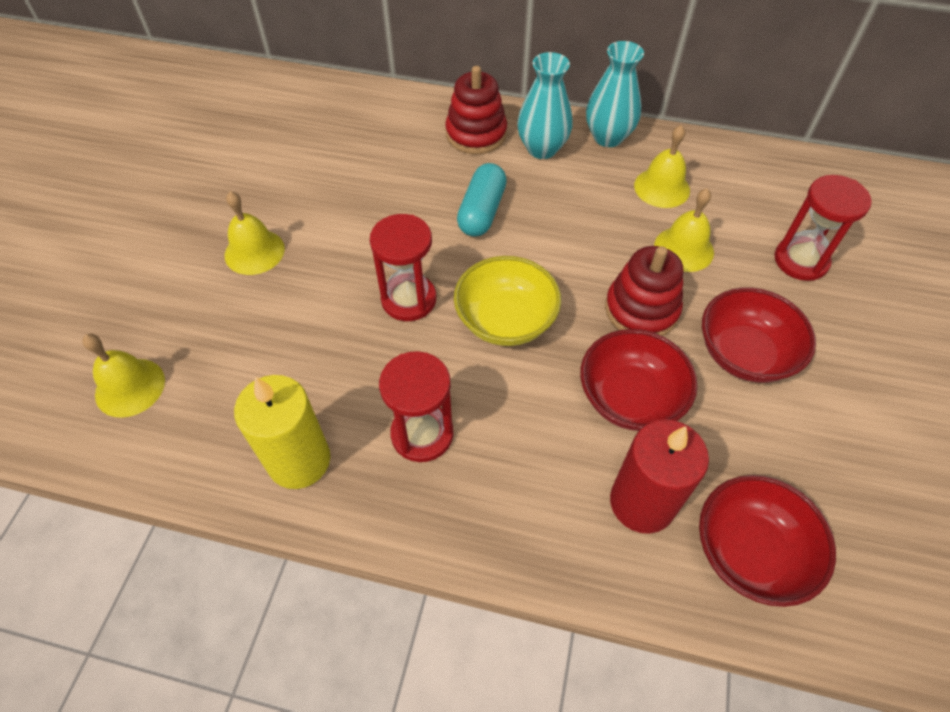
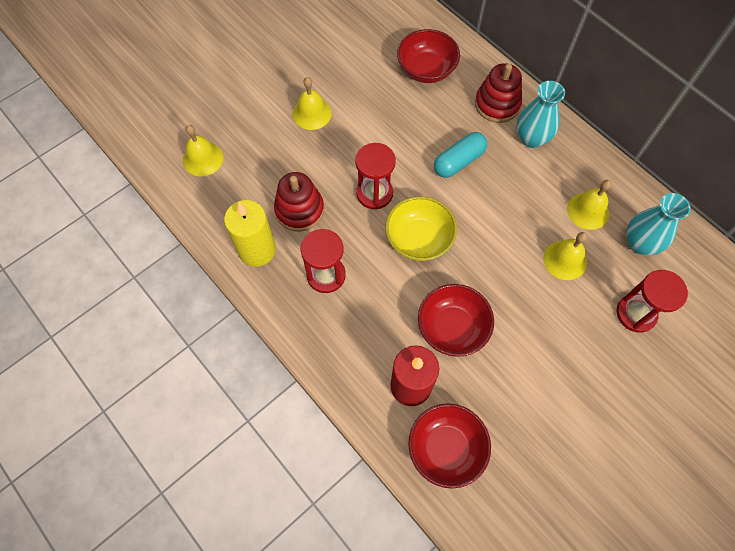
camera: 35 degrees right, 10 degrees up
turquoise vase [586,41,644,147] -> turquoise vase moved to [626,193,691,255]
red stacking toy [605,246,683,336] -> red stacking toy moved to [274,172,324,231]
red bowl [702,287,816,382] -> red bowl moved to [397,29,460,83]

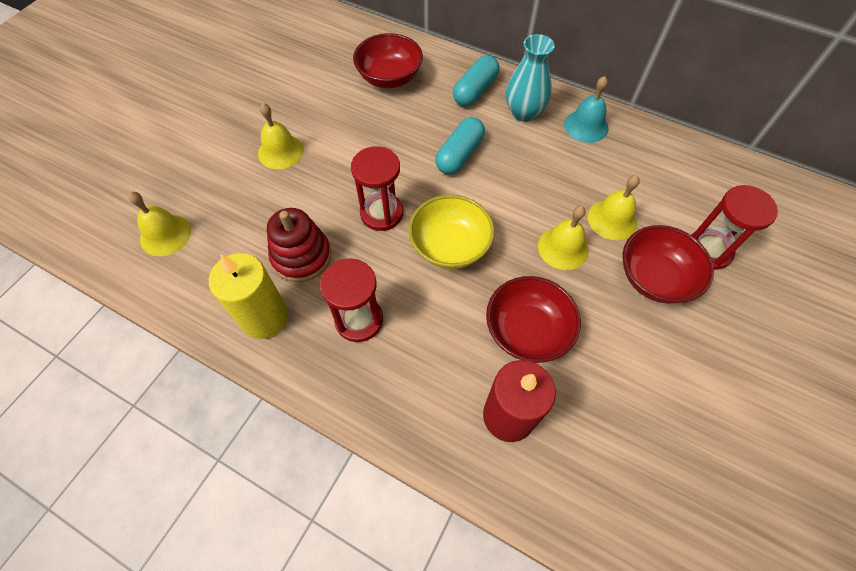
camera: 20 degrees left, 5 degrees down
red bowl [408,403,491,489] -> red bowl moved to [622,225,714,304]
red stacking toy [475,63,522,123] -> turquoise capsule [453,55,499,106]
yellow bell [567,180,611,230] -> yellow bell moved to [538,206,589,270]
turquoise vase [626,193,691,255] -> none
none -> turquoise bell [564,76,609,143]

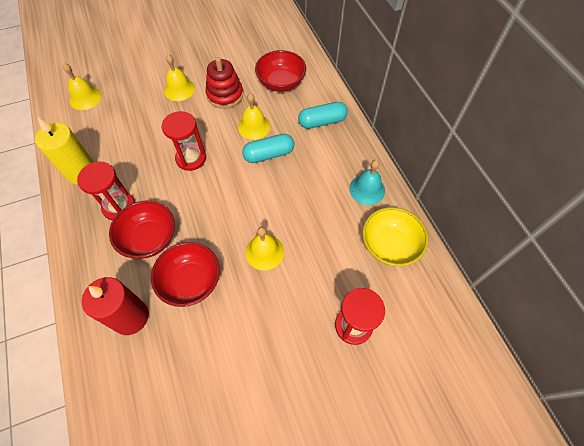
camera: 40 degrees right, 0 degrees up
red stacking toy [267,208,331,282] -> red stacking toy moved to [206,57,243,109]
yellow bowl [408,195,494,269] -> yellow bowl moved to [362,207,428,266]
turquoise vase [506,34,555,122] -> none
yellow bell [588,175,640,240] -> yellow bell moved to [238,93,271,140]
red bowl [622,225,714,304] -> red bowl moved to [109,200,175,259]

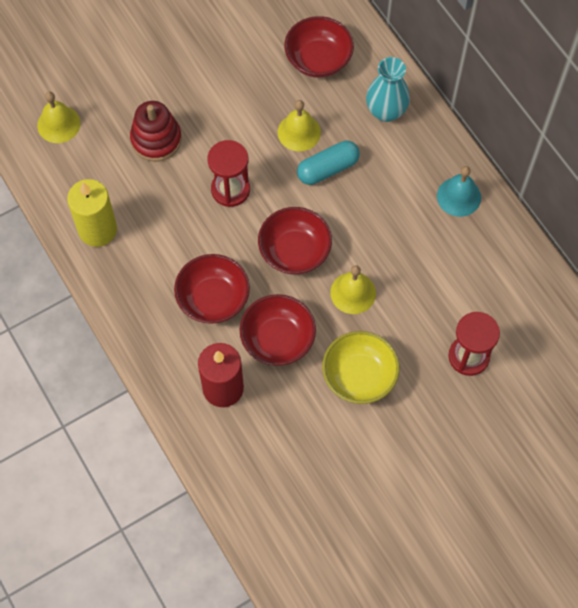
camera: 10 degrees left, 5 degrees up
red hourglass [77,162,135,221] -> none
yellow bell [164,54,195,101] -> none
red stacking toy [206,57,243,109] -> red stacking toy moved to [130,101,182,162]
turquoise capsule [298,102,348,129] -> turquoise vase [366,57,410,122]
yellow bowl [362,207,428,266] -> yellow bowl moved to [322,331,400,404]
none -> red bowl [258,207,332,275]

